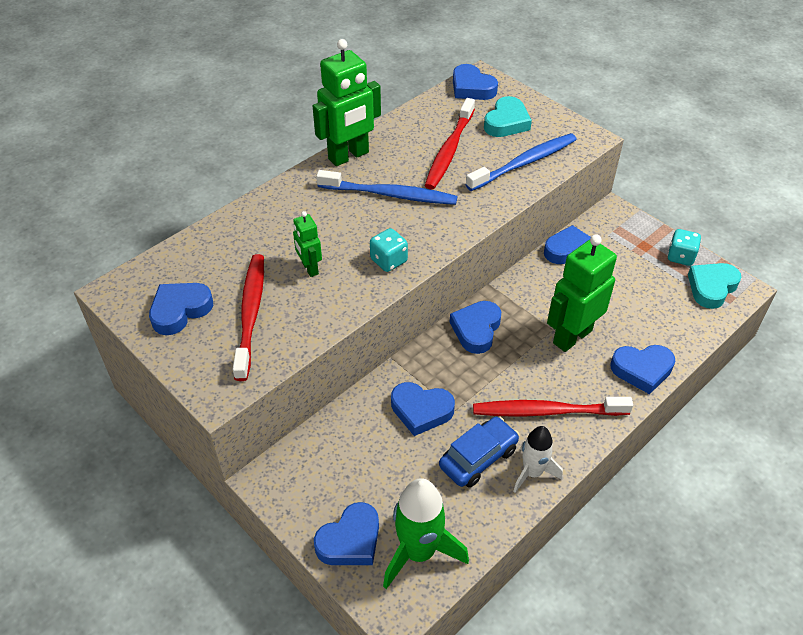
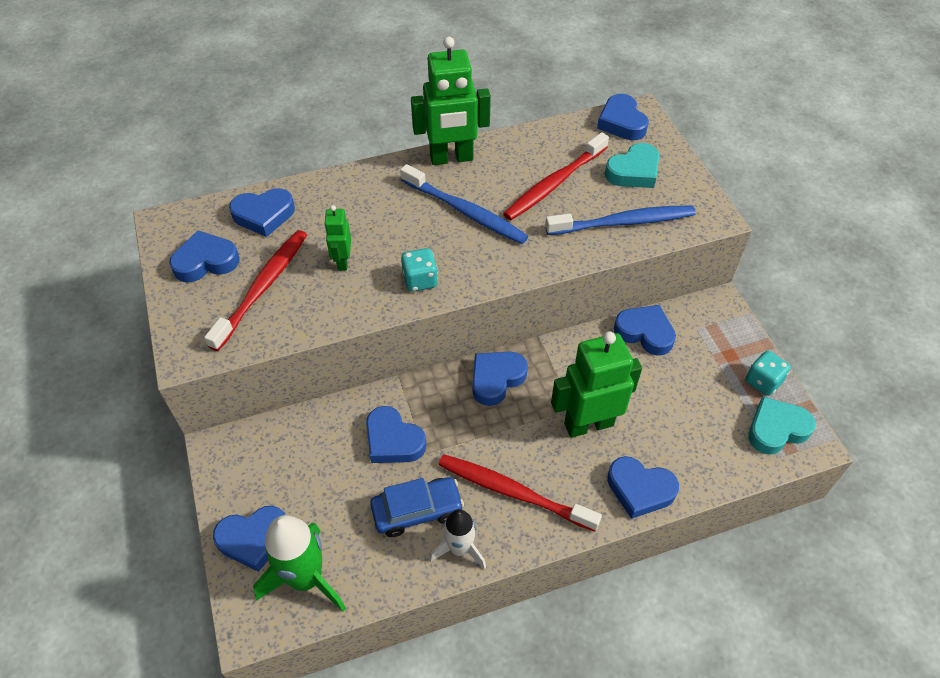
camera: 25 degrees right, 5 degrees up
none -> blue heart [229,188,295,237]

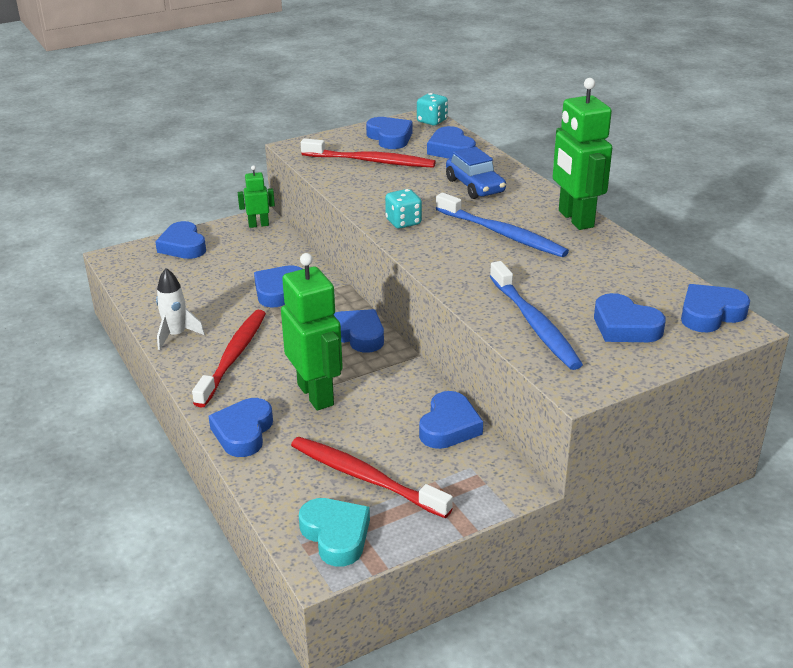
camera: 80 degrees right, 20 degrees down
green rocket [253,515,346,612] -> none
green robot [324,205,351,271] -> green robot moved to [238,165,275,228]
blue car [370,477,464,537] -> blue car moved to [446,147,506,199]
blue toothbrush [400,164,528,244] -> blue toothbrush turned 75 degrees counterclockwise [436,193,569,257]
red toothbrush [503,132,609,220] -> red toothbrush moved to [291,437,453,518]
turquoise heart [605,143,659,188] -> blue heart [594,293,666,342]
turquoise dice [746,351,791,396] -> turquoise dice moved to [417,93,448,125]

